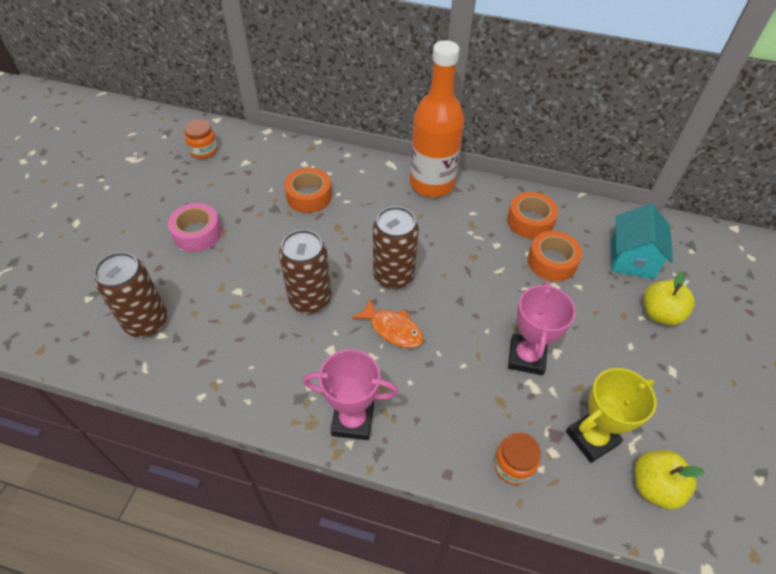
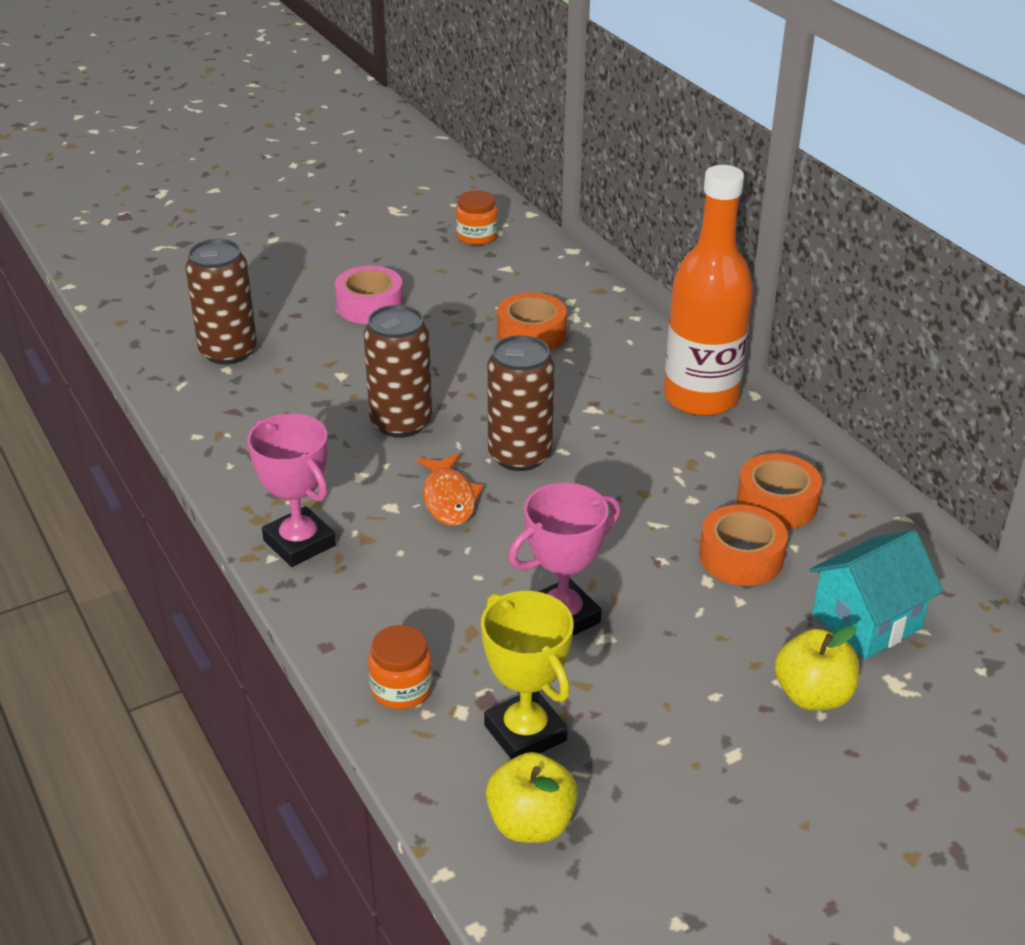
camera: 45 degrees right, 15 degrees down
yellow trophy [566,368,656,463] -> yellow trophy turned 45 degrees clockwise [481,591,574,759]

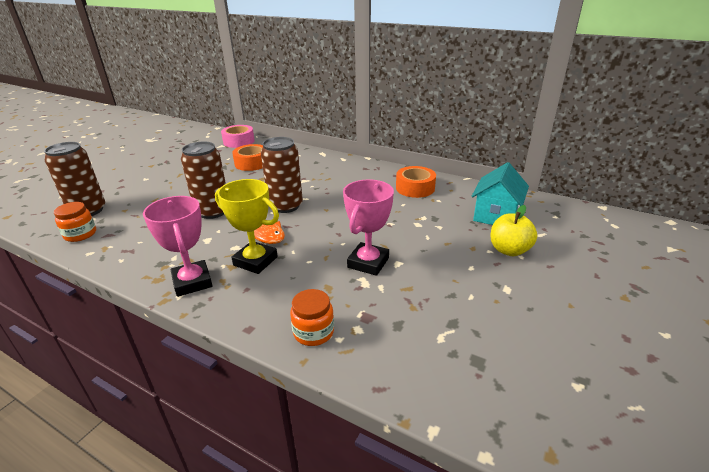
camera: 30 degrees left, 5 degrees down
pink trophy [247,413,336,567] -> pink trophy turned 45 degrees clockwise [143,196,212,297]
pink tape [335,266,403,324] -> pink tape moved to [221,125,255,148]
orange jar [456,190,498,245] -> orange jar moved to [54,202,96,242]
yellow trophy [481,591,574,759] -> yellow trophy moved to [215,179,279,274]
yellow apple [486,752,578,843] -> none
orange bottle [664,165,753,416] -> none
orange tape [699,504,788,586] -> none

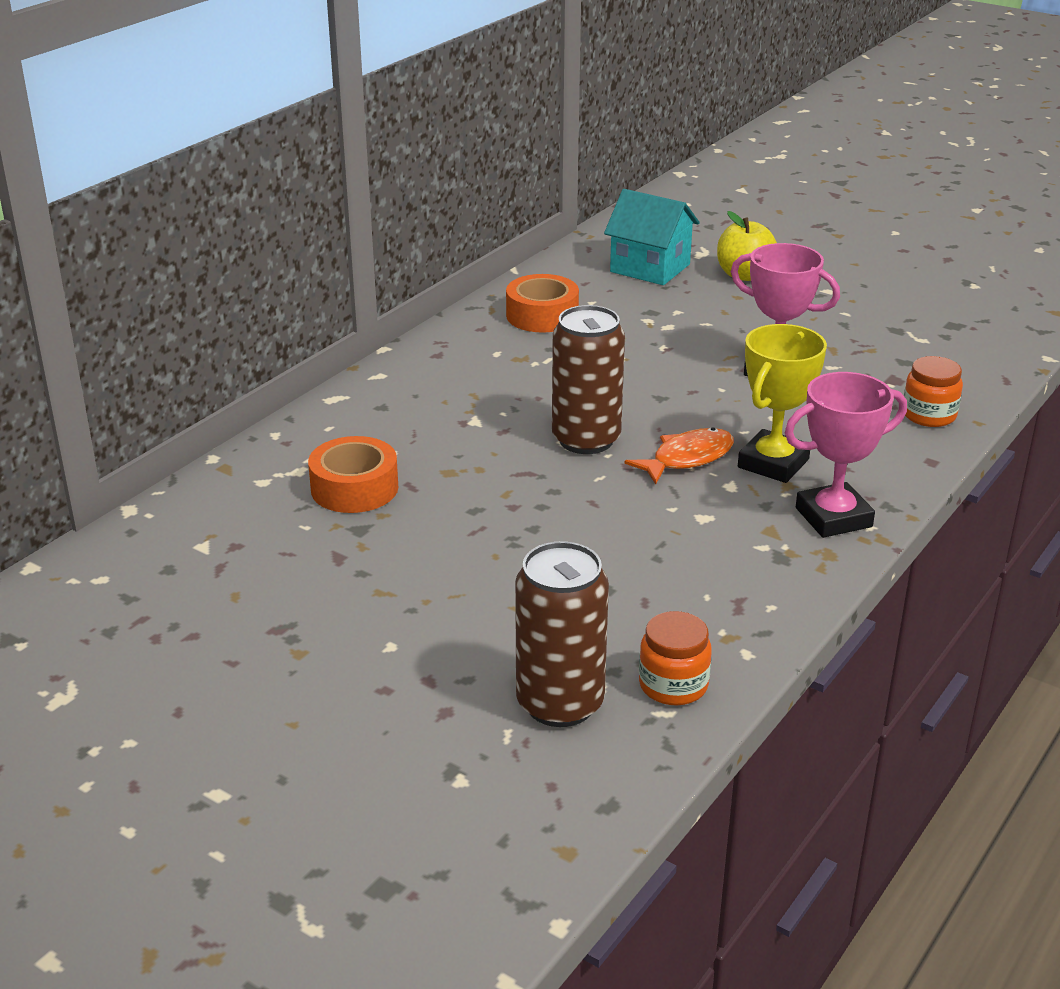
camera: 85 degrees left, 0 degrees up
brown can [181,142,226,219] -> none
pink tape [221,125,255,148] -> none

